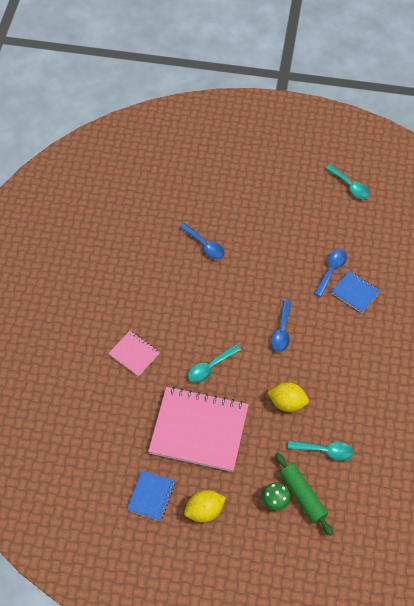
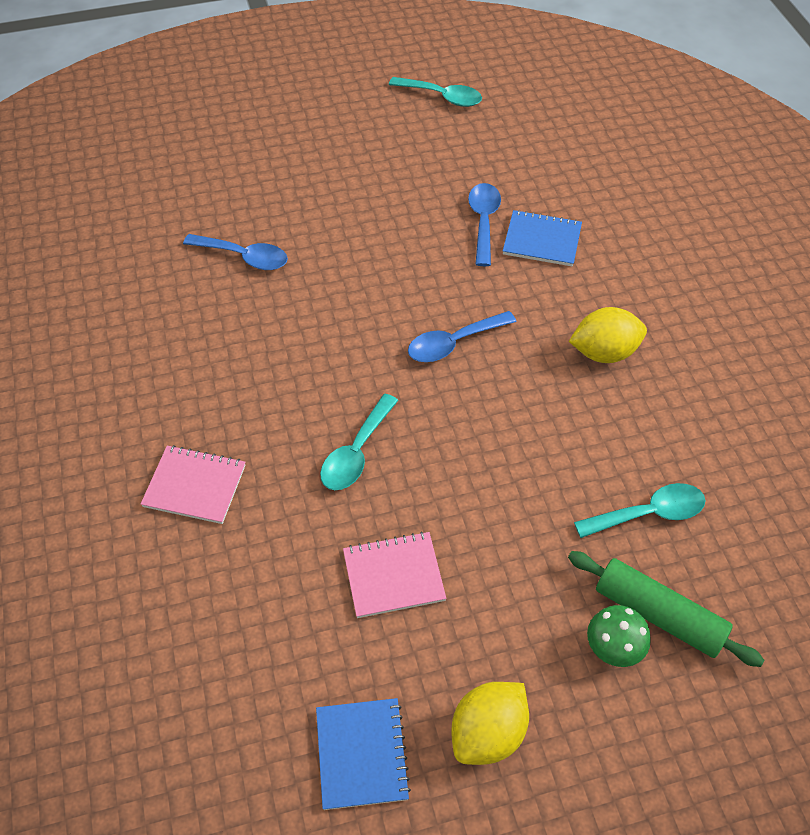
camera: 25 degrees left, 5 degrees down
pink notebook [148,386,249,472] -> pink notebook [343,531,446,618], size x0.48
yellow lemon [267,382,309,412] -> yellow lemon moved to [569,307,647,363]
blue spoon [271,300,292,352] -> blue spoon turned 75 degrees clockwise [408,311,516,362]

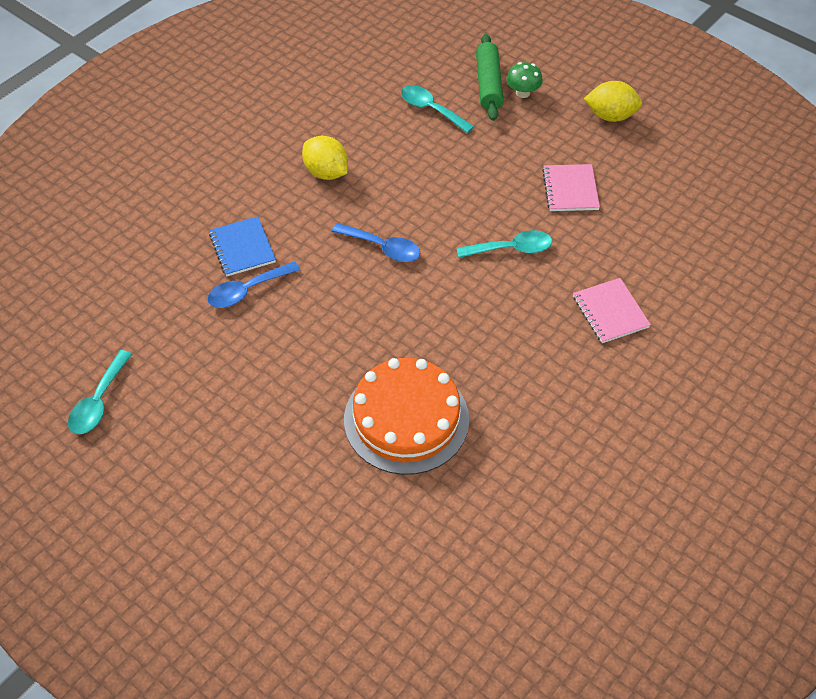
camera: 125 degrees left, 0 degrees up
blue spoon [183,234,288,270] -> orange cake [344,358,469,475]
blue notebook [316,698,411,810] -> none
pink notebook [343,531,446,618] -> pink notebook turned 45 degrees clockwise [542,164,600,211]
turquoise spoon [389,77,482,107] -> turquoise spoon turned 150 degrees counterclockwise [68,350,132,434]

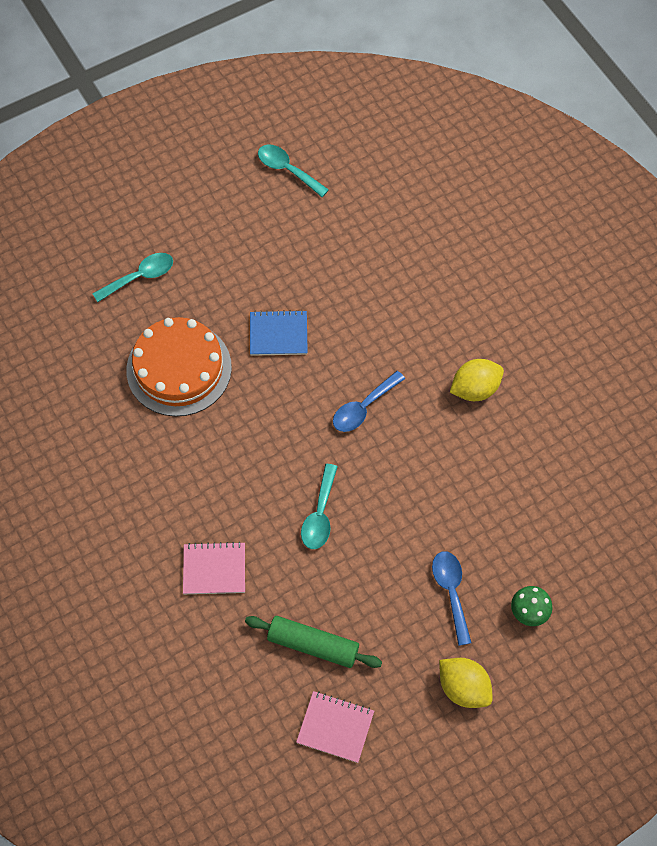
camera: 110 degrees right, 10 degrees up
blue spoon [207,261,300,308] -> blue spoon moved to [432,551,471,646]
blue notebook [209,216,276,277] -> blue notebook moved to [250,310,308,356]
turquoise spoon [401,85,474,133] -> turquoise spoon moved to [92,253,173,302]
green rolling pin [476,34,503,121] -> green rolling pin moved to [245,616,382,668]
pink notebook [542,164,600,211] -> pink notebook moved to [296,691,374,763]
yellow lemon [584,81,642,122] -> yellow lemon turned 75 degrees counterclockwise [439,658,493,708]

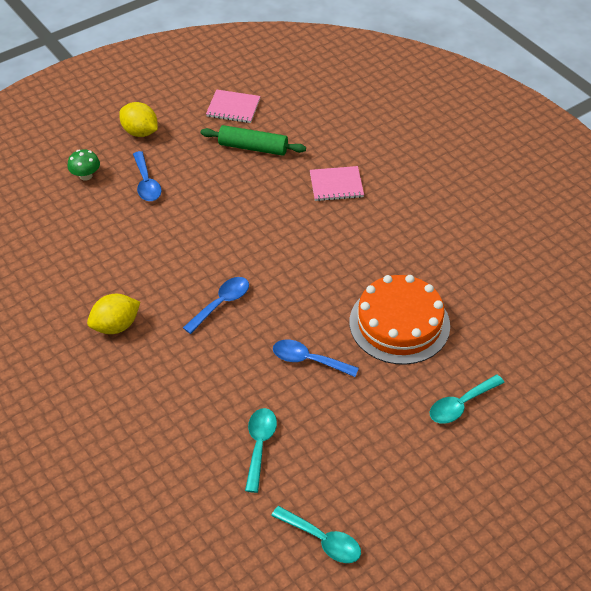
camera: 175 degrees right, 15 degrees down
blue notebook [250,310,308,356] -> blue spoon [273,340,359,377]
turquoise spoon [301,464,338,549] -> turquoise spoon moved to [245,408,277,493]

